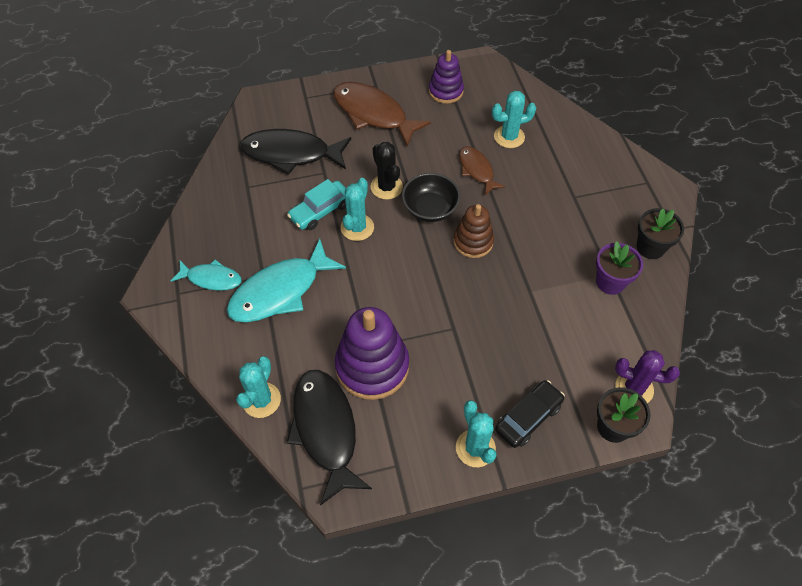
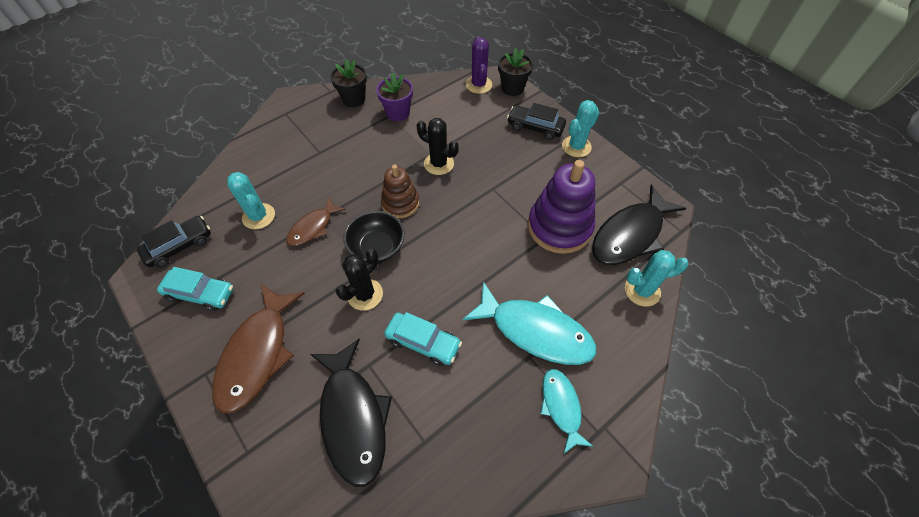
camera: 115 degrees left, 0 degrees up
turquoise cactus [341,178,374,241] -> none
purple stacking toy [429,50,464,104] -> turquoise car [157,267,233,311]
none -> black car [137,216,211,268]
none -> black cactus [417,118,459,175]

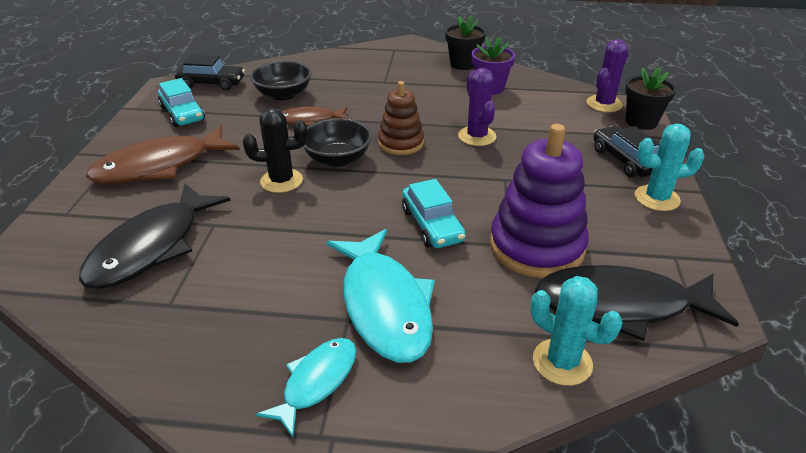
camera: 45 degrees right, 20 degrees down
turquoise cactus [227,172,275,229] -> black bowl [250,61,312,100]
turquoise car [384,312,462,366] -> turquoise car moved to [402,179,466,248]
black cactus [417,118,459,175] -> purple cactus [458,68,496,146]

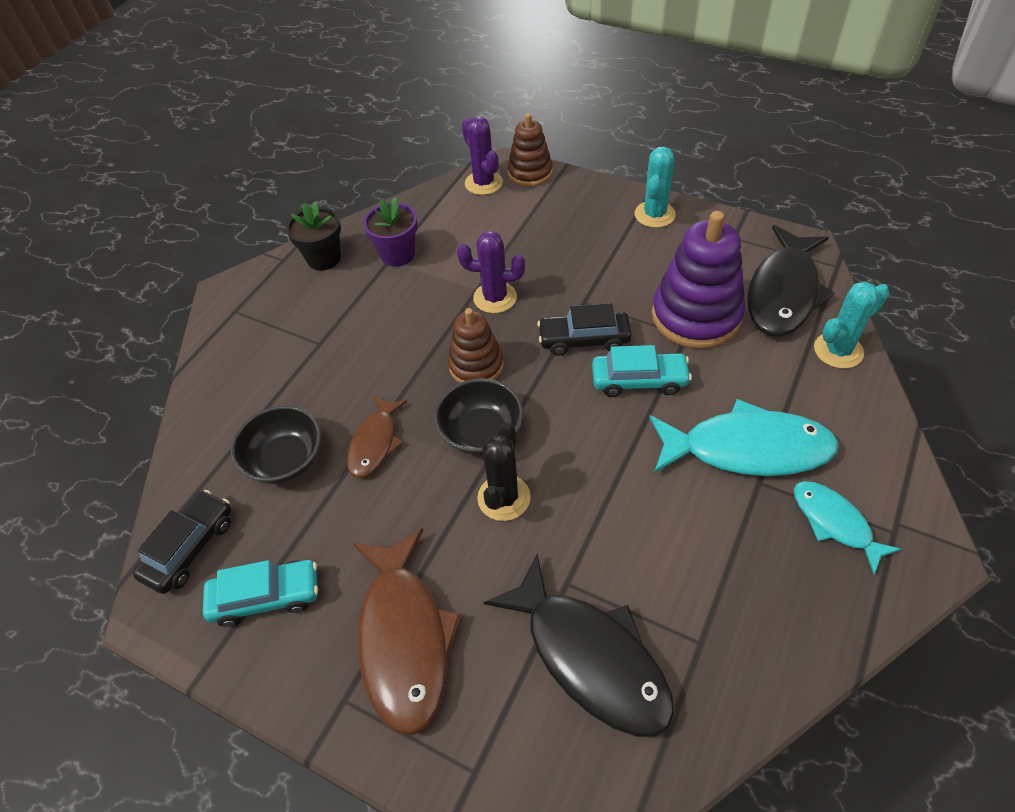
camera: 65 degrees left, 15 degrees up
black car [593,126,660,177] -> black car moved to [537,303,632,356]
black flower pot [625,67,676,130] -> brown stacking toy [508,113,553,187]

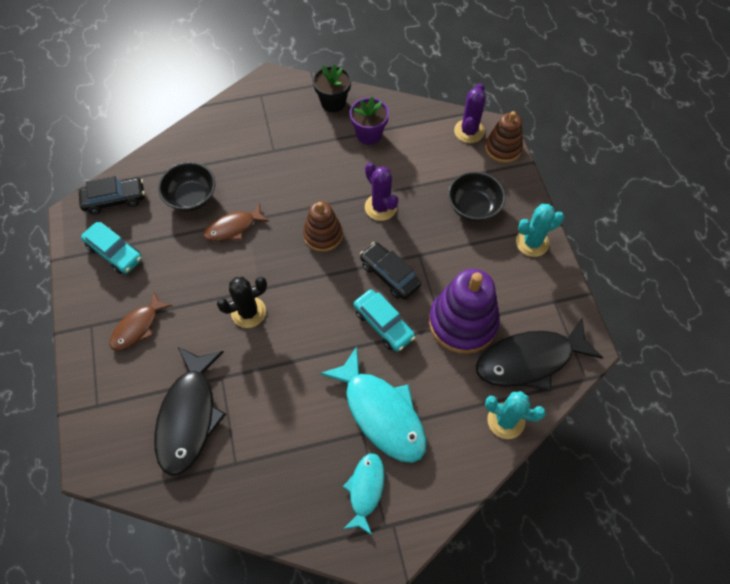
camera: 45 degrees right, 10 degrees up
brown fish [353,528,462,735] -> brown fish [110,292,172,351], size x0.57
black bowl [434,379,523,455] -> black bowl moved to [448,172,506,222]

